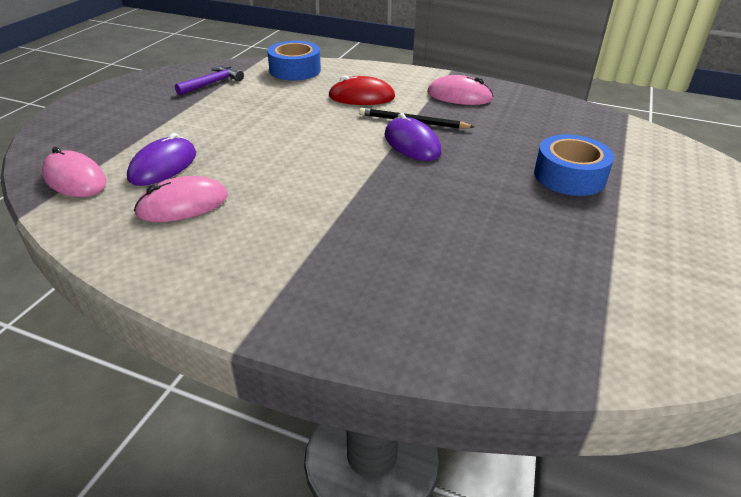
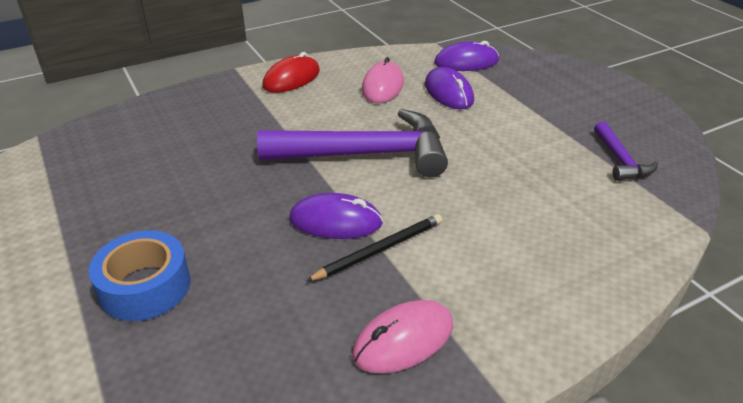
camera: 130 degrees right, 0 degrees up
pink mouse [42,147,106,197] -> purple mouse [434,41,499,71]
blue tape [267,41,321,81] -> none
red mouse [329,76,395,105] -> red mouse moved to [262,52,320,93]
none -> purple hammer [257,109,448,177]

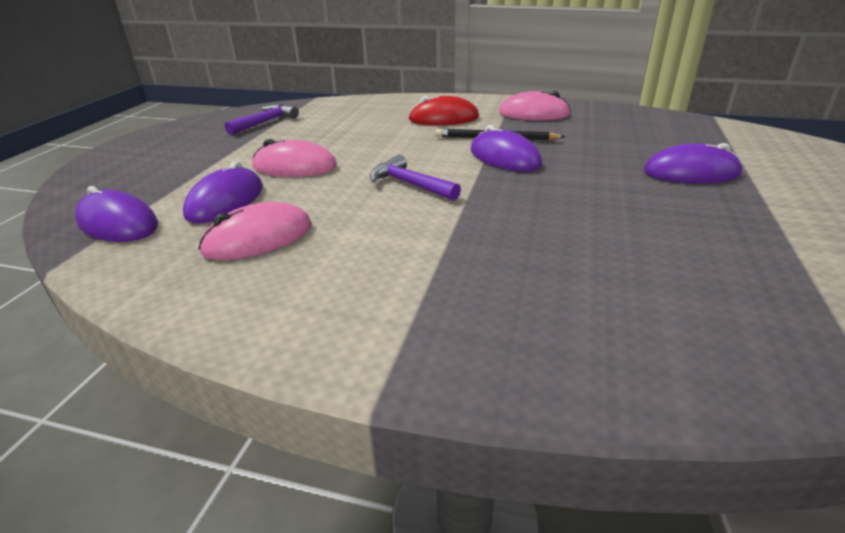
camera: 135 degrees left, 5 degrees down
blue tape [88,231,190,321] -> purple mouse [644,143,742,184]
purple hammer [257,109,448,177] -> purple hammer [370,155,461,201], size x0.48
red mouse [262,52,320,93] -> red mouse moved to [408,96,479,125]
none -> pink mouse [252,139,337,177]

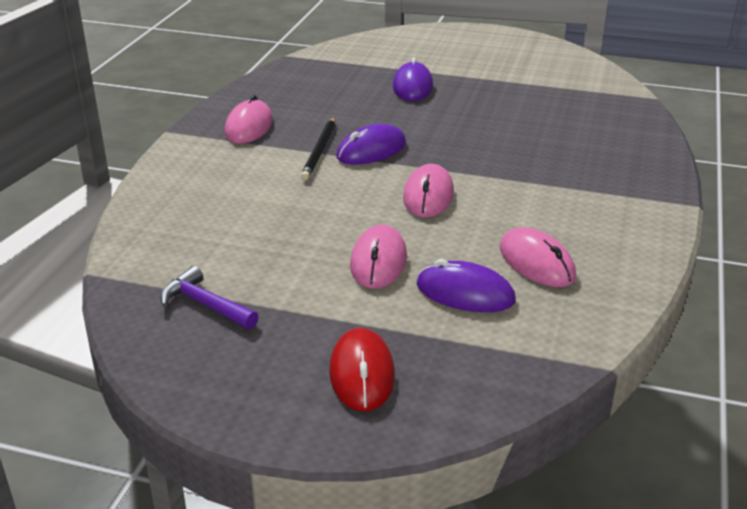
camera: 90 degrees left, 0 degrees up
purple mouse [75,186,158,242] -> none
purple hammer [370,155,461,201] -> pink mouse [403,164,454,217]
red mouse [408,96,479,125] -> red mouse moved to [329,328,395,412]

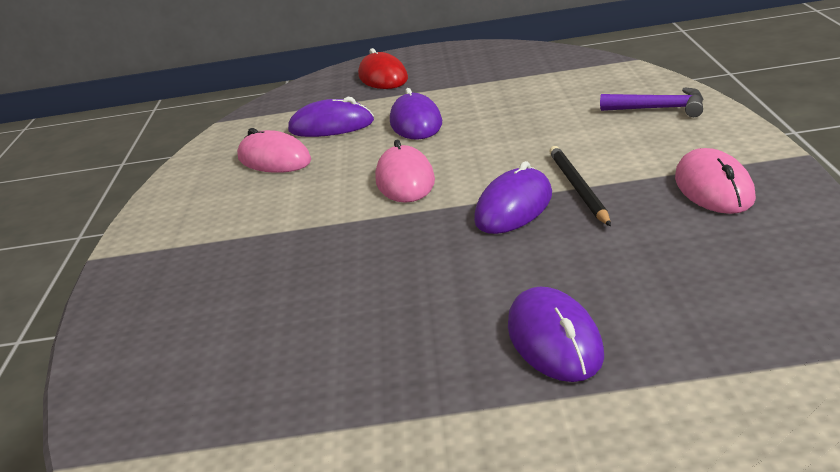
camera: 165 degrees right, 5 degrees down
purple hammer [160,266,259,329] -> purple hammer moved to [600,87,703,117]
pink mouse [350,225,407,289] -> purple mouse [390,88,442,140]

